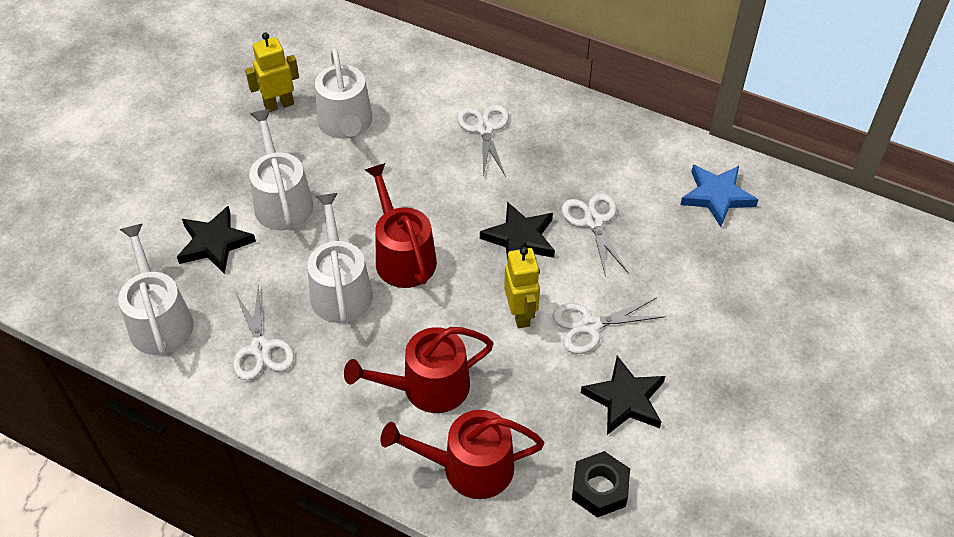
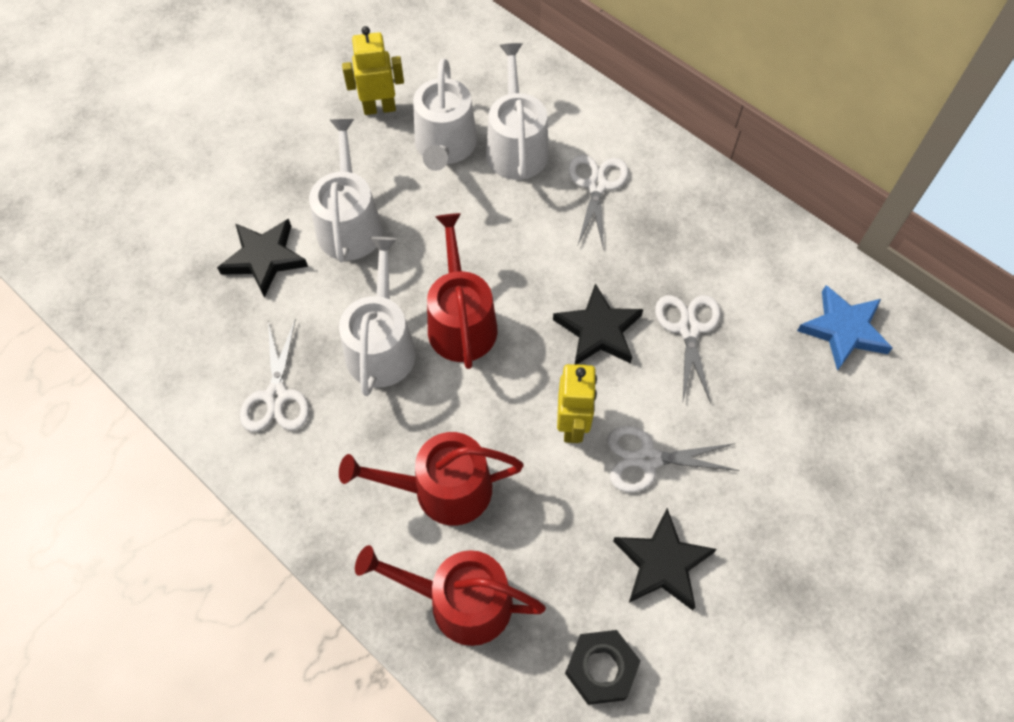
camera: 15 degrees right, 10 degrees up
white watering can [118,223,194,355] -> white watering can moved to [486,43,549,180]

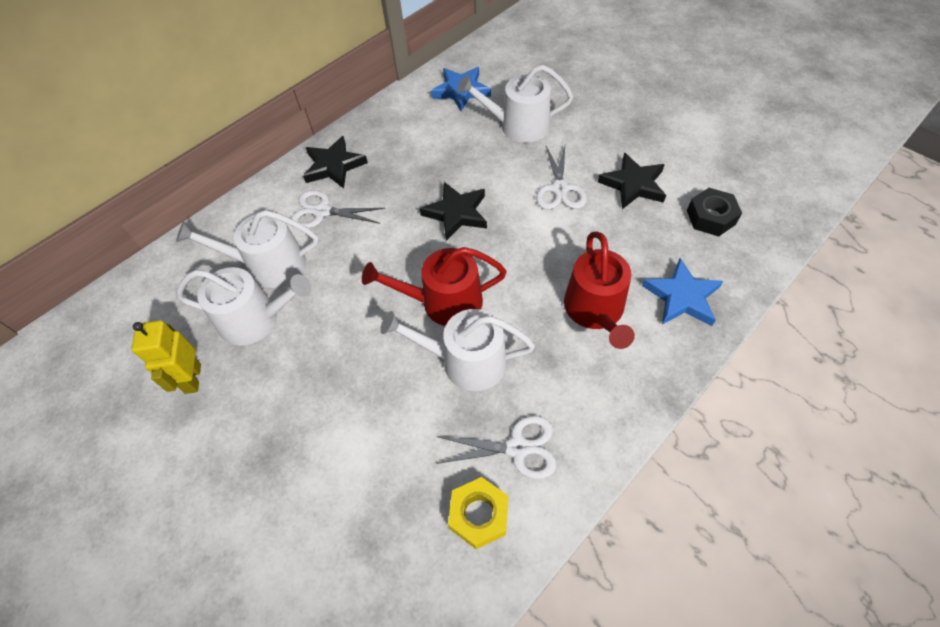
camera: 85 degrees left, 5 degrees down
black star [217,219,308,297] -> black star moved to [303,136,368,188]
white watering can [309,119,383,262] -> white watering can moved to [457,65,573,143]
red watering can [355,545,546,646] -> blue star [642,258,723,326]
yellow robot [557,364,597,443] -> none
white scissors [655,295,721,403] -> none
none -> yellow nut [448,477,509,549]

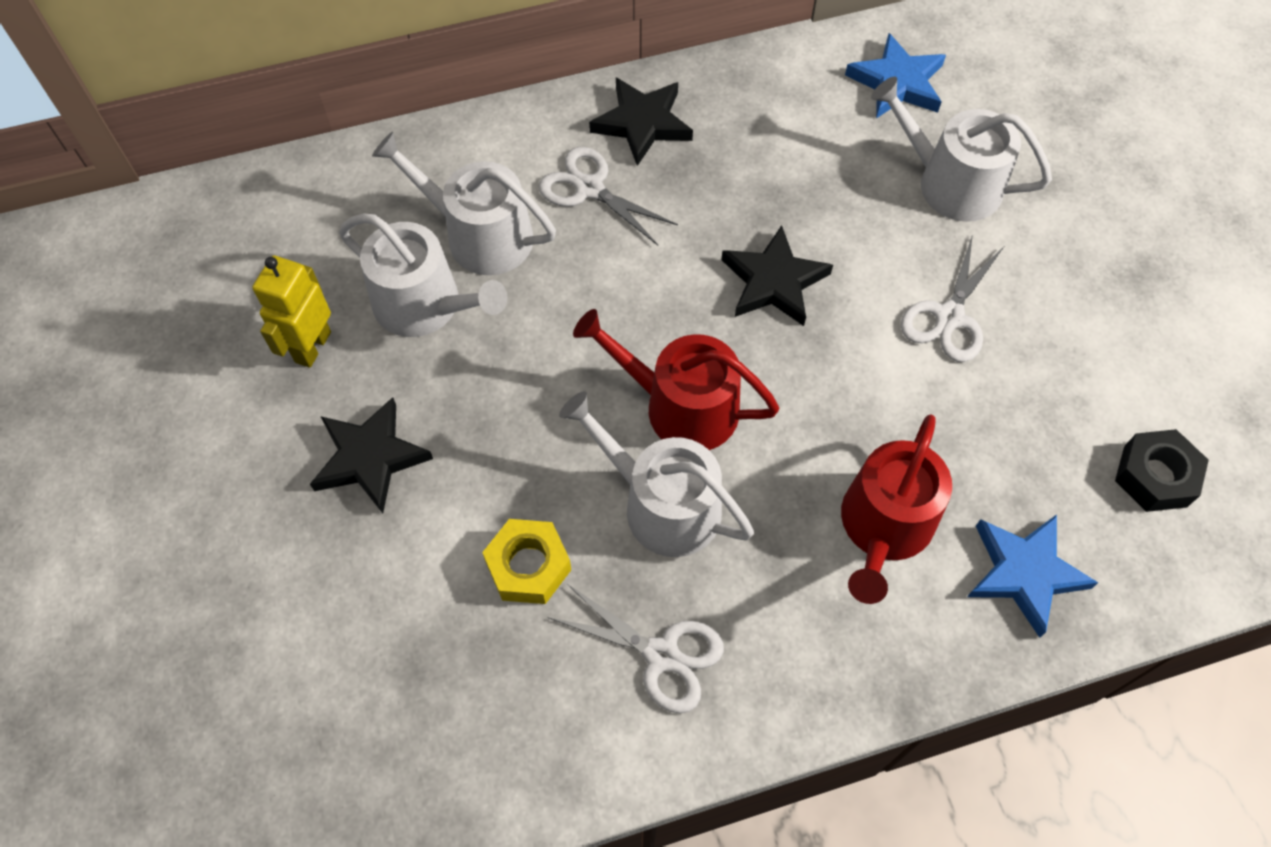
camera: 25 degrees right, 5 degrees up
yellow nut [448,477,509,549] -> yellow nut moved to [482,519,571,604]
black star [598,153,666,209] -> black star moved to [310,397,433,513]

